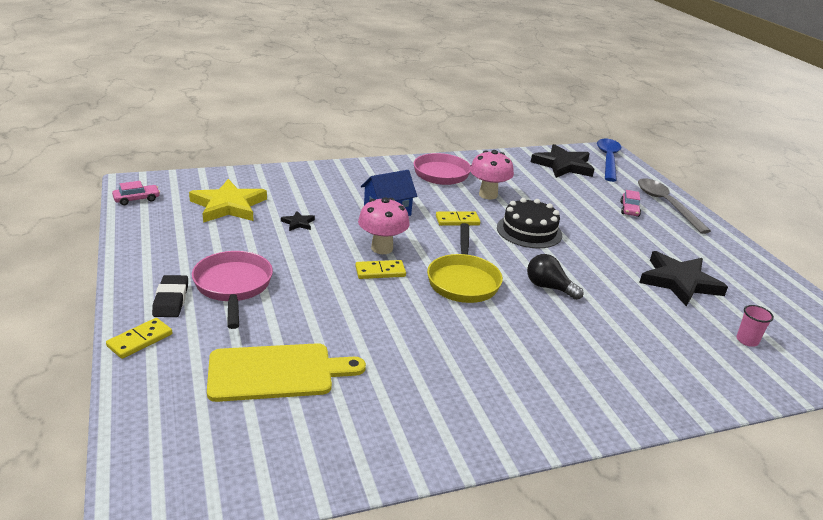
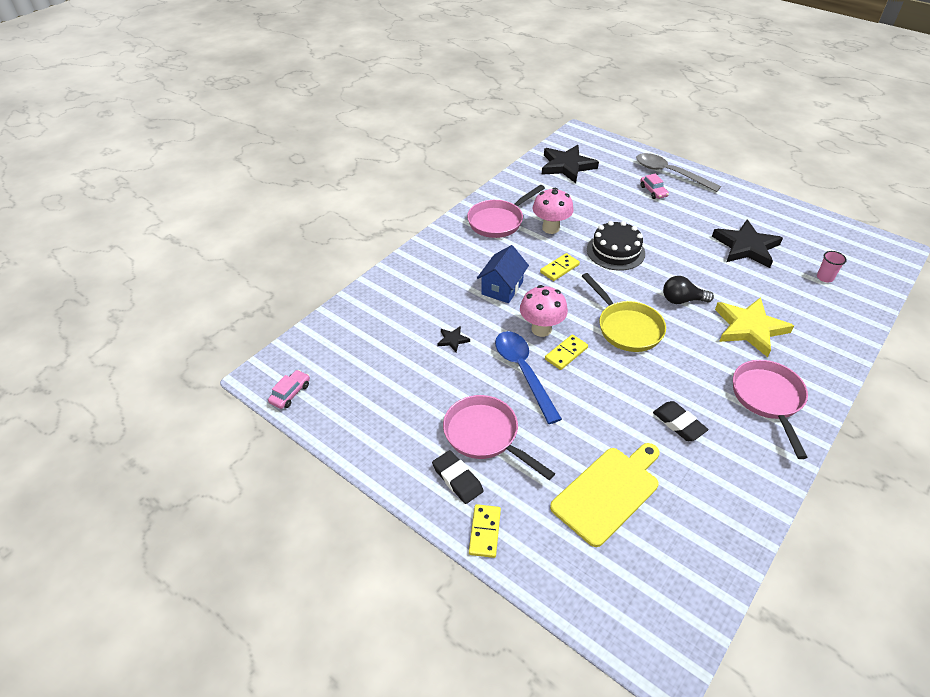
camera: 30 degrees left, 15 degrees up
yellow star [189,179,267,223] -> yellow star moved to [715,297,794,357]
blue spoon [597,138,621,182] -> blue spoon moved to [495,331,562,424]
none -> black eraser [653,401,709,441]
none -> pink pan [733,360,808,459]

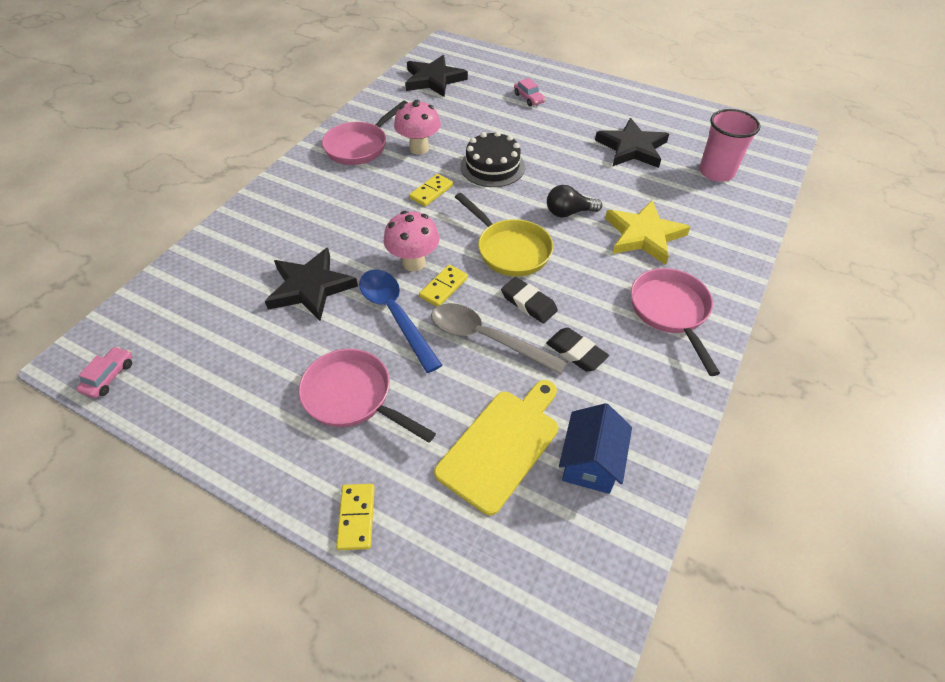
camera: 10 degrees left, 5 degrees up
black eraser [432,450,484,504] -> black eraser moved to [501,277,558,323]
black star [437,326,470,352] -> black star [265,248,358,321], size x2.29
blue house [477,245,529,303] -> blue house moved to [559,403,632,494]
grey spoon [636,153,721,192] -> grey spoon moved to [431,303,568,375]
pink cup [817,251,847,282] -> pink cup [699,109,760,182], size x1.99

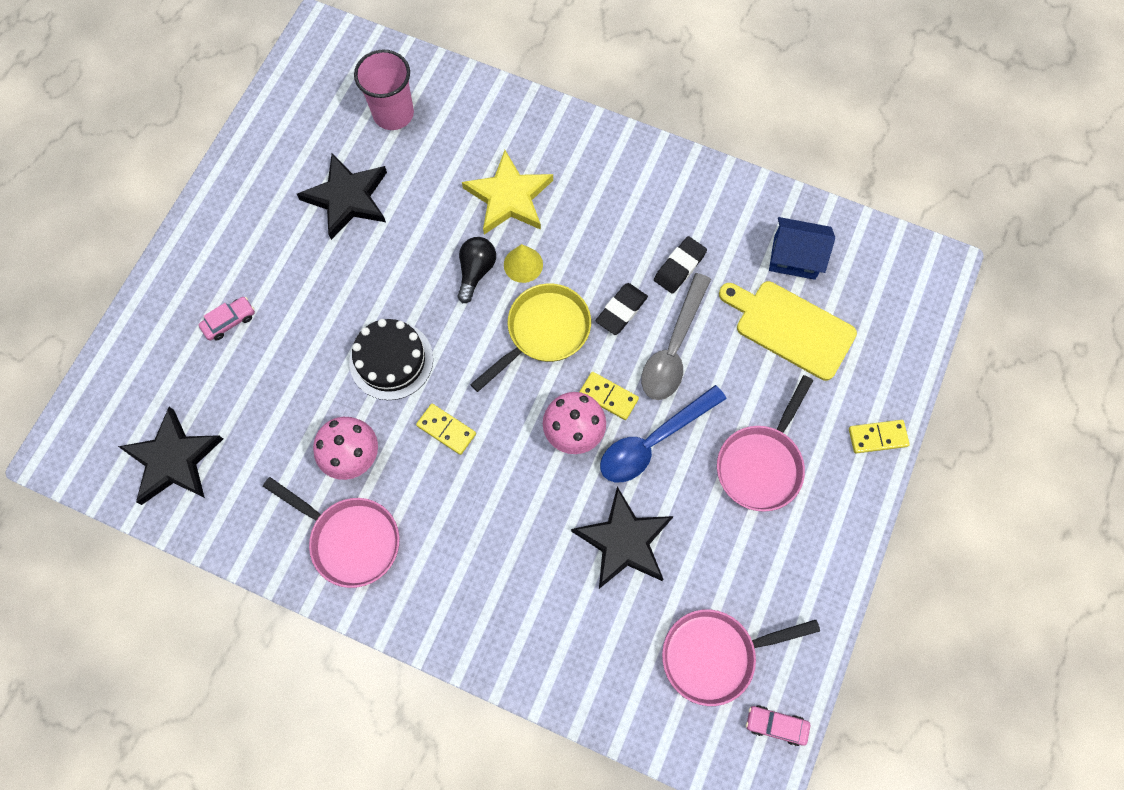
camera: 95 degrees left, 20 degrees up
black light bulb [547,185,602,217] -> black light bulb turned 150 degrees counterclockwise [457,237,496,303]
pink pan [631,268,720,376] -> pink pan moved to [662,609,820,706]
none -> yellow cone [504,244,543,283]

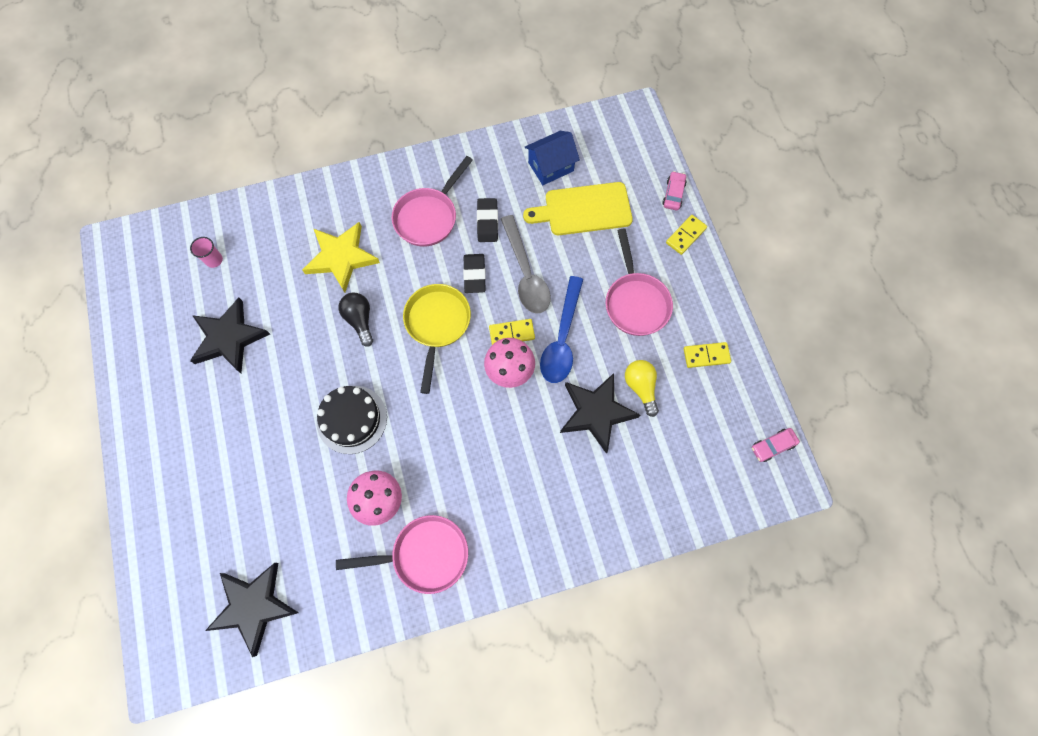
camera: 40 degrees left, 0 degrees up
pink car [199,297,255,341] -> pink car moved to [662,171,687,210]
pink cup [354,49,414,130] -> pink cup [190,237,223,268], size x0.50
yellow domino [416,404,476,455] -> yellow domino moved to [684,342,731,368]
yellow cone [504,244,543,283] -> none
pink pan [662,609,820,706] -> pink pan moved to [392,156,473,247]
none -> yellow light bulb [625,360,659,417]

